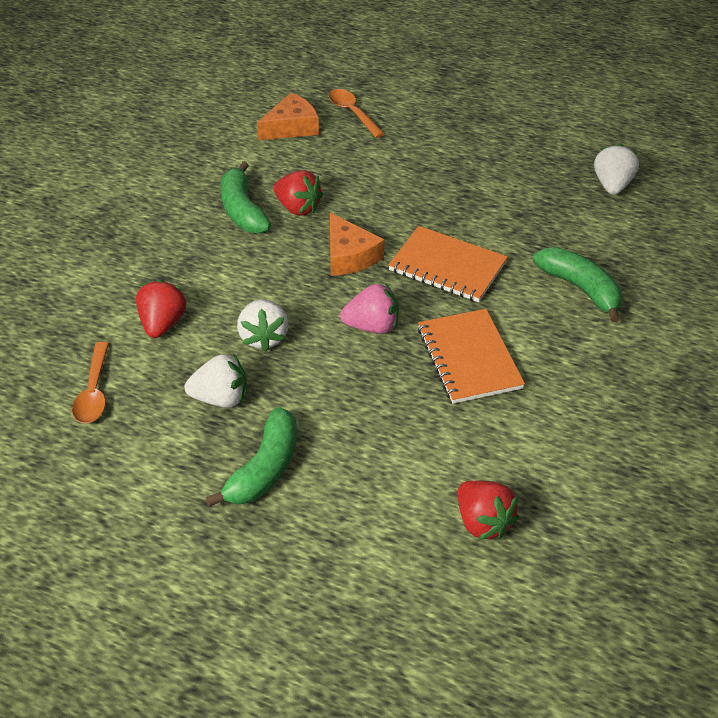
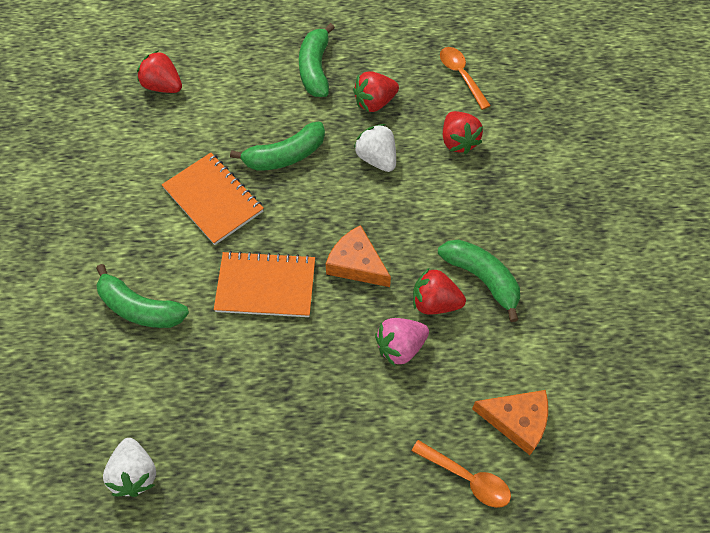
camera: 155 degrees right, 15 degrees up
white strawberry [185,354,247,408] -> red strawberry [353,71,399,112]
orange cheese [257,93,319,140] -> orange cheese turned 105 degrees counterclockwise [472,390,548,455]
pink strawberry [340,283,399,334] -> pink strawberry moved to [375,318,429,366]
none -> green banana [230,122,325,171]

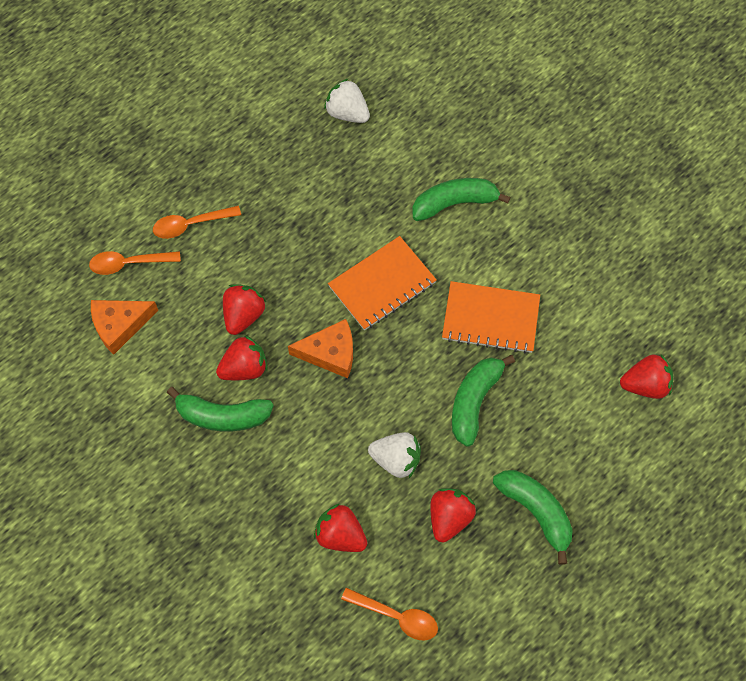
camera: 140 degrees right, 5 degrees up
pink strawberry [375,318,429,366] -> red strawberry [223,284,266,335]
none -> orange spoon [153,206,241,239]

